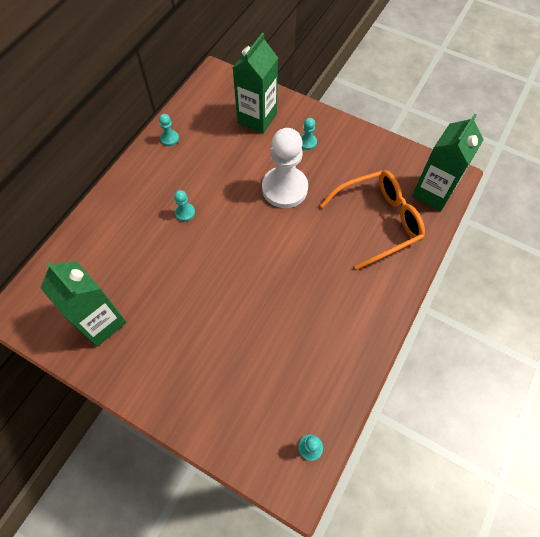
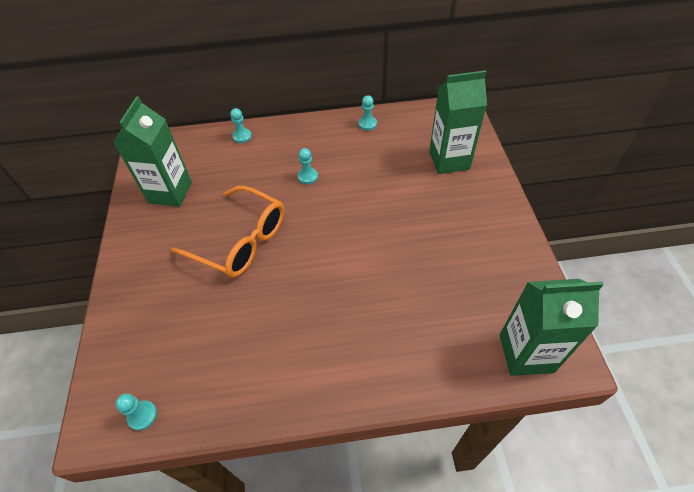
camera: 55 degrees right, 10 degrees down
white pawn [262,128,308,208] -> none
turquoise pawn [301,118,317,150] -> turquoise pawn moved to [230,108,252,143]
orange glasses [320,170,425,270] -> orange glasses moved to [171,186,284,278]

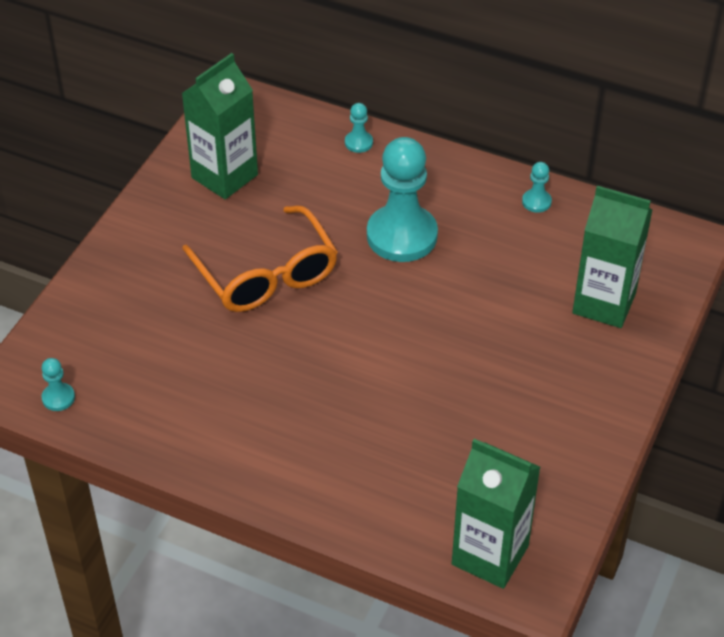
camera: 30 degrees right, 5 degrees down
turquoise pawn [298,148,318,184] -> turquoise pawn [367,137,438,262], size x2.37

